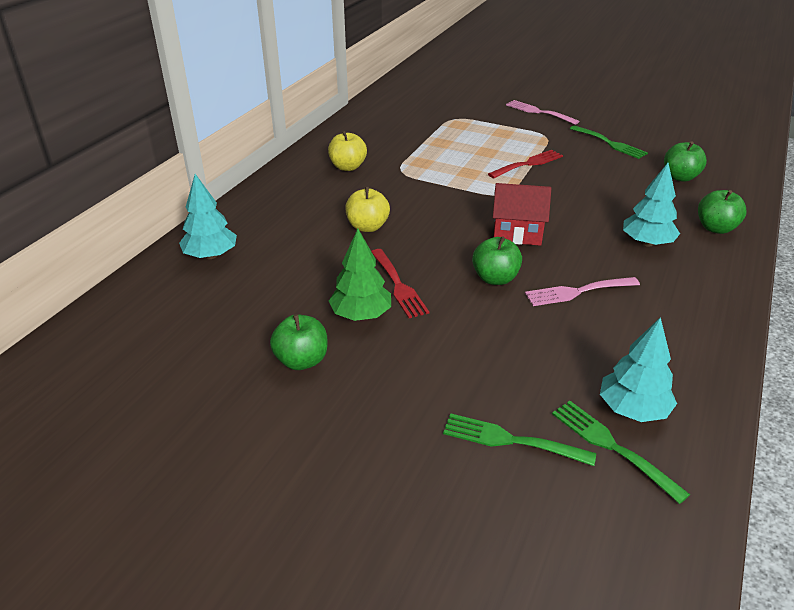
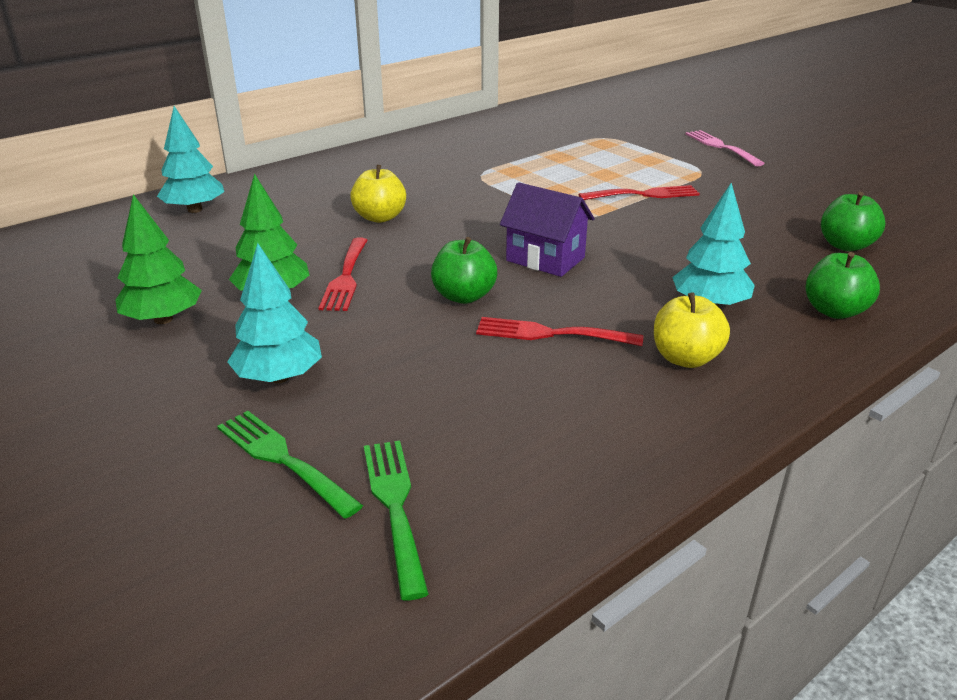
camera: 25 degrees right, 5 degrees down
green apple [270,314,327,370] -> green tree [115,194,202,324]
yellow apple [328,131,367,171] -> yellow apple moved to [654,292,730,368]
red house [493,183,551,246] -> purple house [500,182,595,277]
pink fork [525,277,640,306] -> red fork [476,317,643,346]
green fork [570,125,648,159] -> none
turquoise tree [600,317,677,422] -> turquoise tree moved to [227,243,322,384]

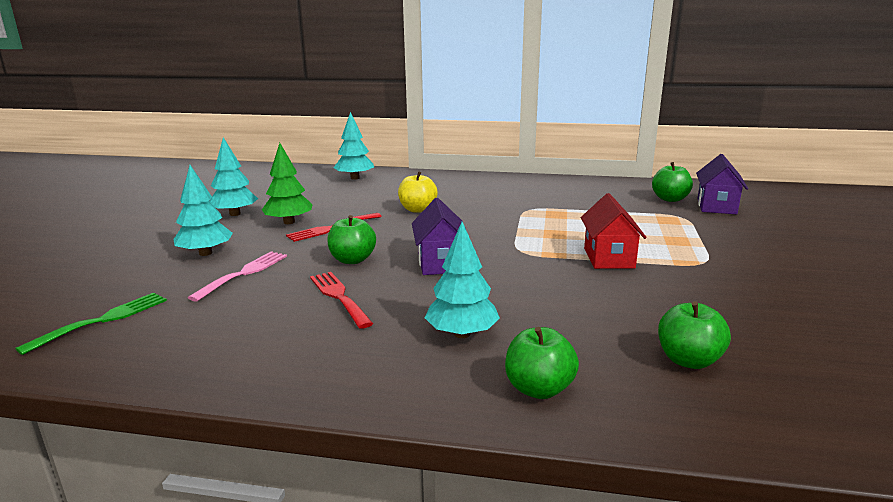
camera: 50 degrees right, 10 degrees down
green tree [115,194,202,324] -> turquoise tree [209,137,258,216]
green fork [217,411,363,519] -> none
red fork [579,185,700,200] -> red house [581,193,647,269]
yellow apple [654,292,730,368] -> none
pink fork [685,130,765,167] -> pink fork moved to [188,251,287,302]
none -> green apple [652,162,693,202]
none -> purple house [696,154,748,214]

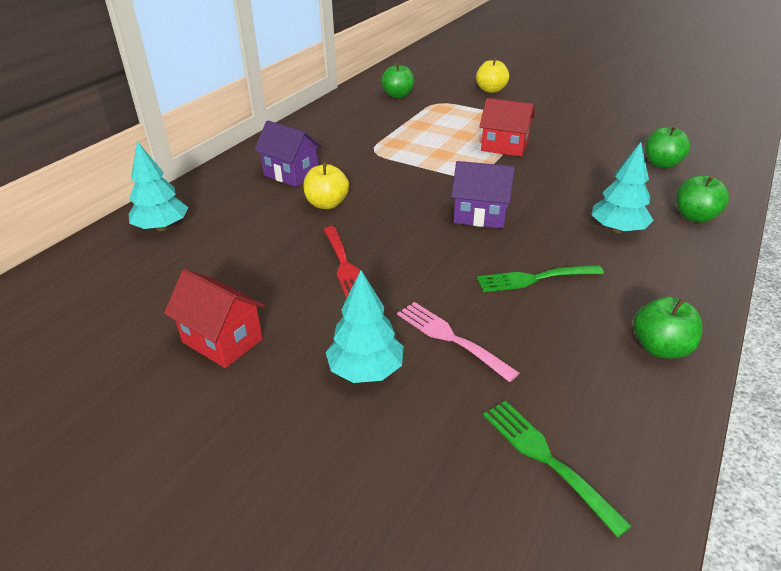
camera: 70 degrees left, 15 degrees up
turquoise tree [209,137,258,216] -> red house [164,269,265,368]
green tree [262,143,313,224] -> none
red fork [310,272,373,329] -> green fork [477,265,604,292]
green apple [327,215,376,264] -> green apple moved to [634,297,703,358]
purple house [696,154,748,214] -> purple house moved to [254,120,322,187]
none -> yellow apple [476,57,509,93]

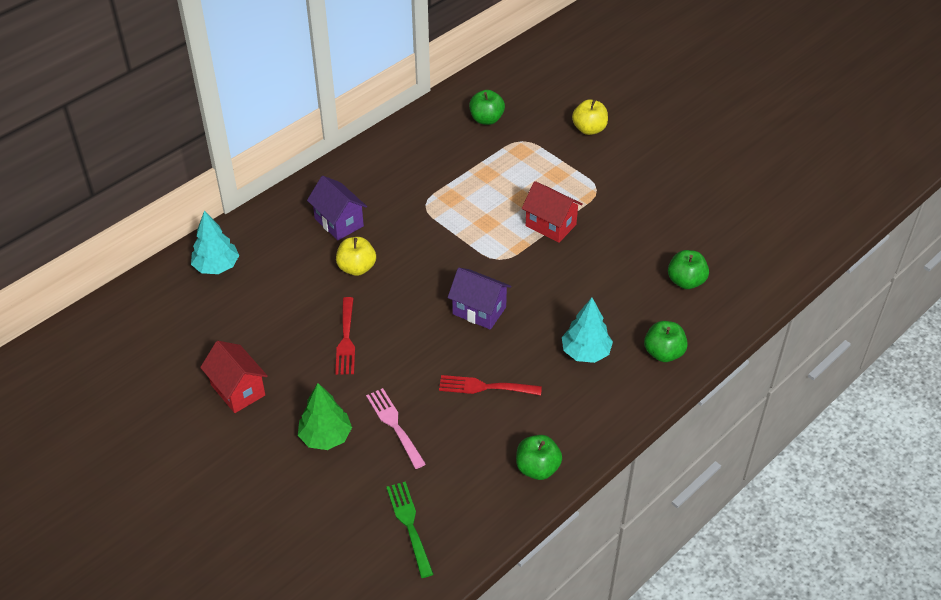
camera: 15 degrees right, 10 degrees up
turquoise tree [326,270,404,383] -> green tree [298,383,352,450]
green fork [477,265,604,292] -> red fork [439,375,542,395]

